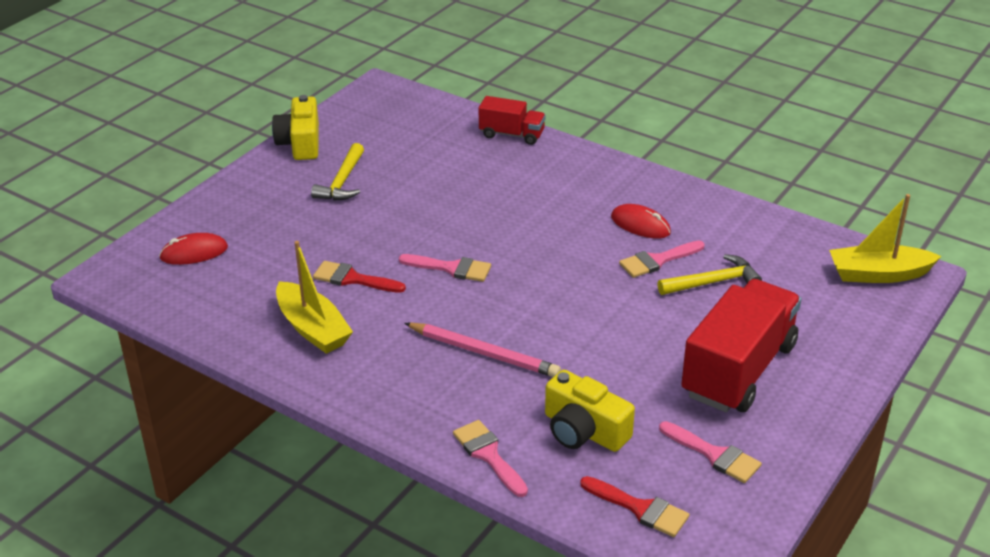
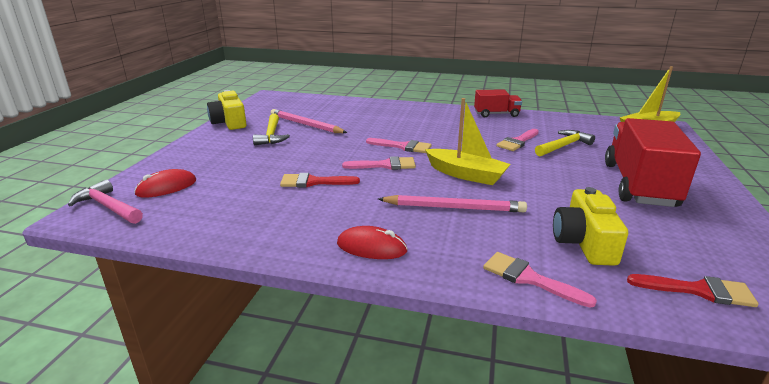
camera: 20 degrees left, 10 degrees down
yellow boat [276,241,353,354] -> yellow boat moved to [425,98,511,185]
red truck [479,96,546,145] -> red truck moved to [474,90,522,117]
yellow camera [545,370,635,452] -> yellow camera turned 75 degrees clockwise [553,187,628,266]
red mouse [611,204,671,238] -> red mouse moved to [337,226,408,259]
pink brush [659,421,762,483] -> pink brush moved to [366,138,432,153]
none -> pink hammer [68,179,143,224]
none -> pink pencil [271,109,347,133]

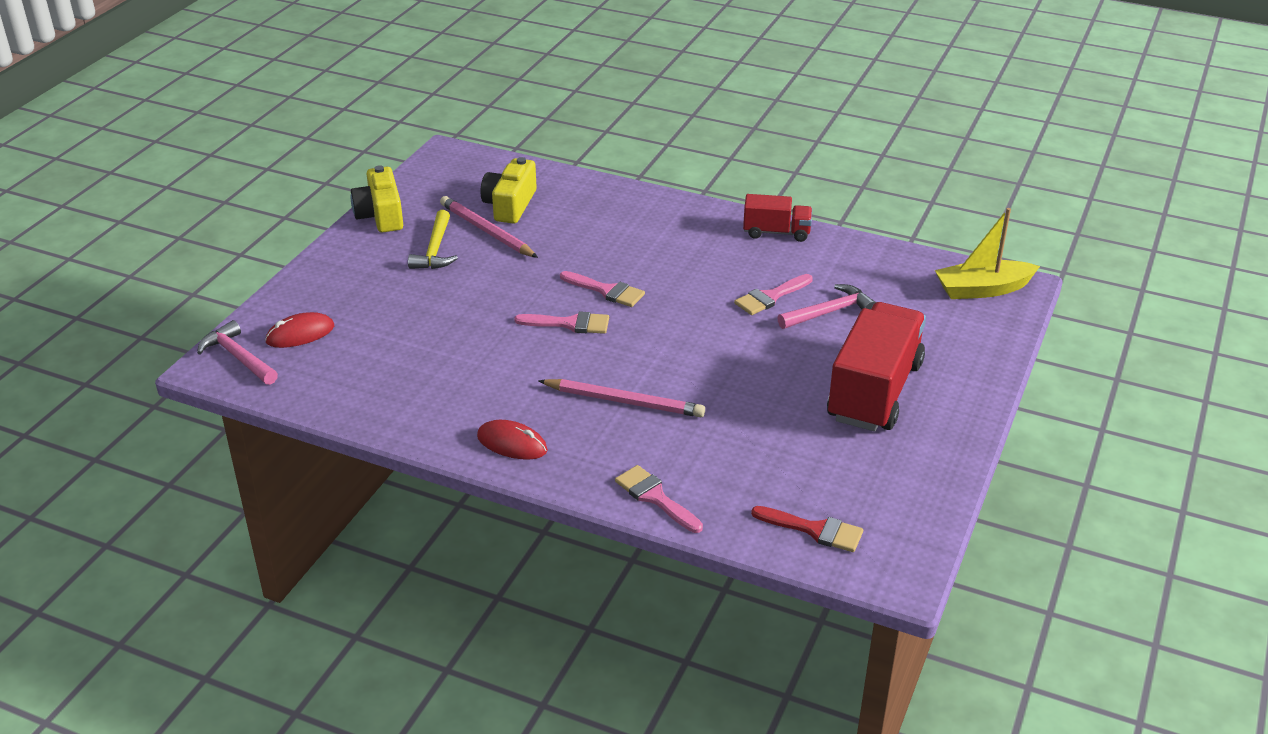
camera: 10 degrees right, 10 degrees up
red brush [280,173,360,188] -> none
yellow boat [425,98,511,185] -> none
yellow hammer [535,130,595,156] -> pink hammer [777,284,876,329]
yellow camera [553,187,628,266] -> yellow camera moved to [480,157,537,224]

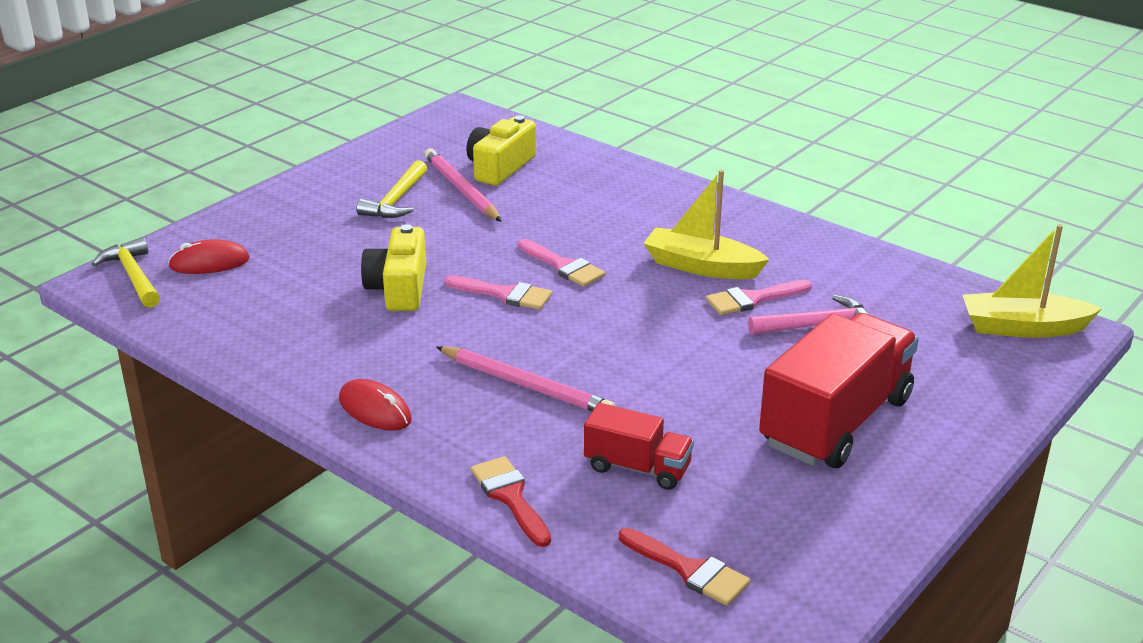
camera: 15 degrees right, 5 degrees down
pink hammer [197,320,278,385] -> yellow hammer [91,237,160,308]
yellow camera [351,165,403,233] -> yellow camera moved to [361,224,426,311]
pink brush [615,465,703,533] -> red brush [471,456,551,547]
red truck [743,194,812,242] -> red truck moved to [584,403,694,490]
none -> yellow boat [643,170,770,279]

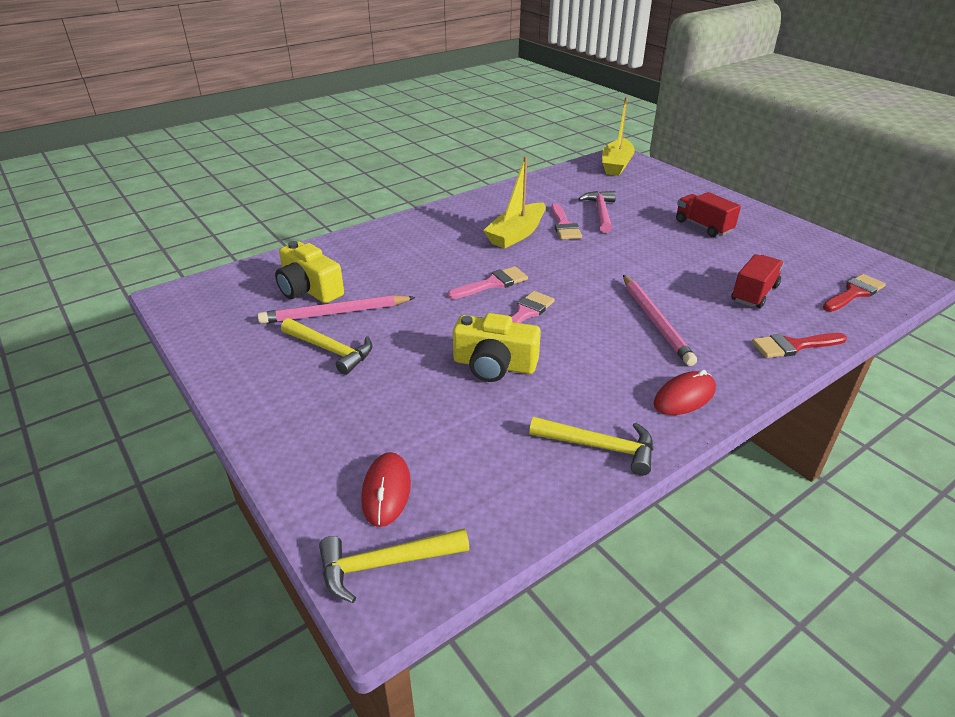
camera: 75 degrees left, 5 degrees up
pink pencil [436,346,615,411] -> pink pencil turned 120 degrees clockwise [623,275,697,366]
red truck [759,313,919,468] -> red truck [676,192,741,237], size x0.53
none -> yellow hammer [529,417,654,476]

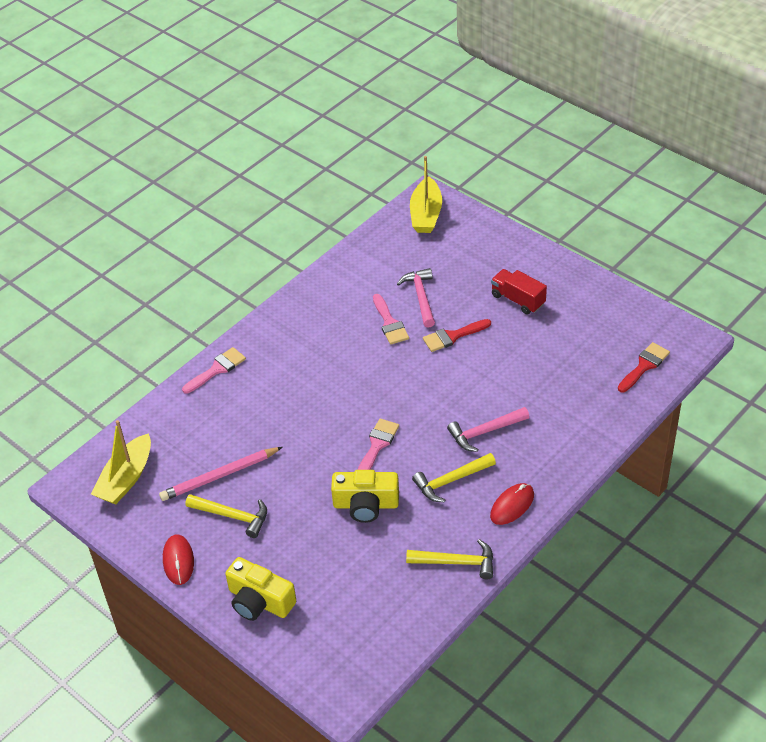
camera: 10 degrees left, 10 degrees up
yellow camera [275,241,344,303] -> yellow camera moved to [225,557,296,621]
yellow hammer [319,528,469,603] -> yellow hammer moved to [412,453,496,502]
red mouse [361,452,411,527] -> red mouse moved to [163,535,194,585]
pink brush [448,266,528,299] -> pink brush moved to [182,347,246,394]
yellow boat [483,156,546,249] -> yellow boat moved to [91,420,151,504]
pink pencil [623,275,697,366] -> pink hammer [447,407,529,452]
red truck [731,254,784,308] -> none
red brush [752,333,847,358] -> red brush moved to [423,319,491,352]

